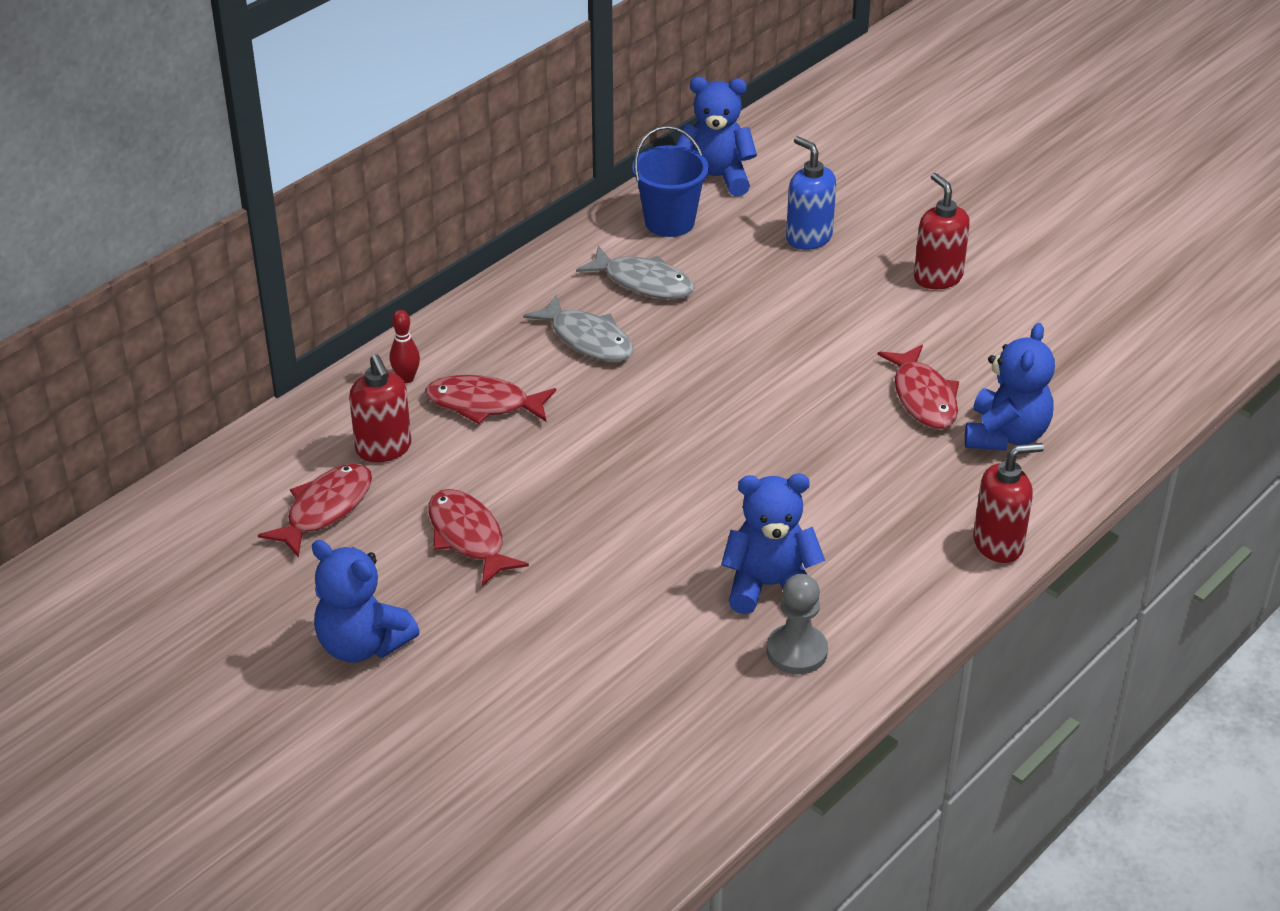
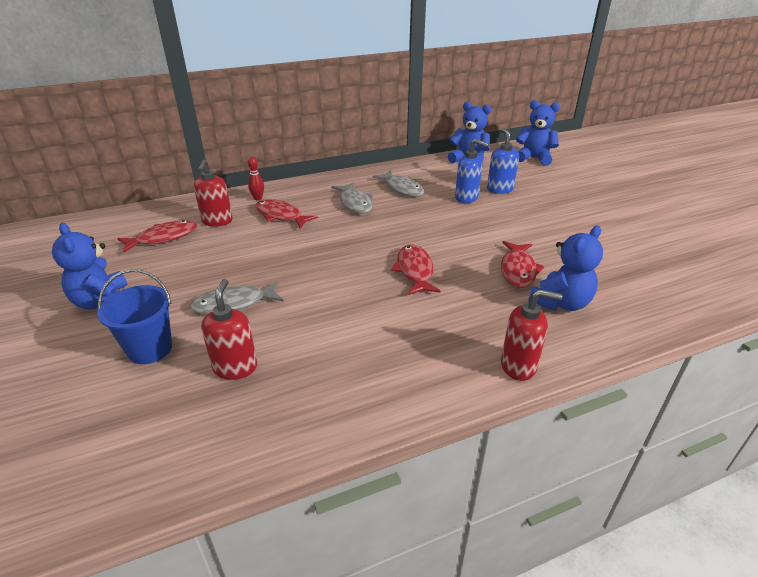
camera: 25 degrees right, 5 degrees down
red fish [428,489,529,586] -> red fish moved to [391,244,441,295]
blue bucket [632,126,709,237] -> blue bucket moved to [97,269,172,364]
blue teddy bear [721,474,825,614] -> blue teddy bear moved to [516,100,560,166]
grey pawn [766,574,828,674] -> none
red soap dispenser [914,173,970,289] -> red soap dispenser moved to [201,279,257,380]
none -> grey fish [190,281,284,314]
none -> blue soap dispenser [455,139,489,203]

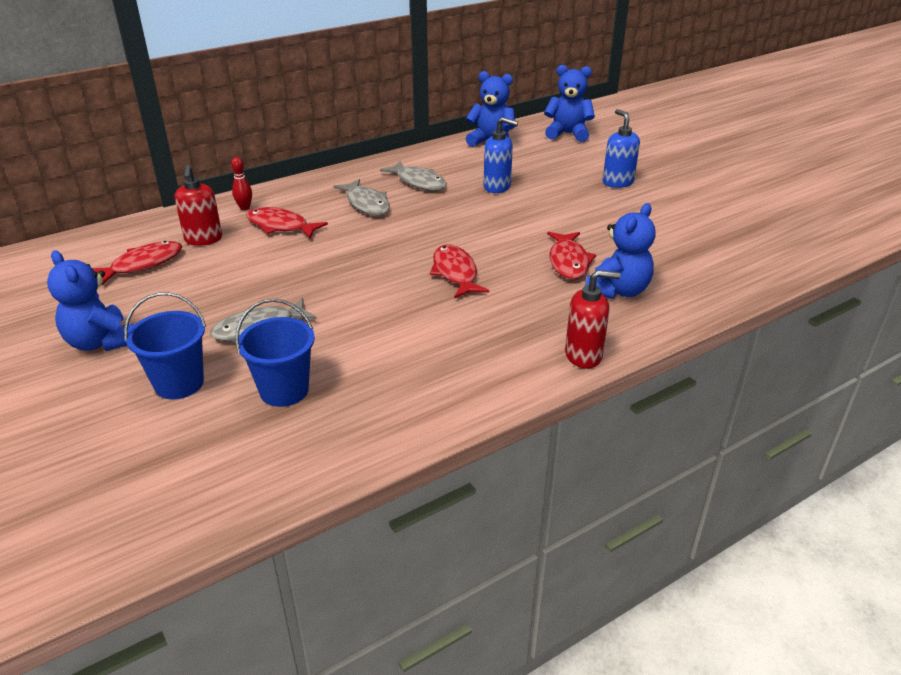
camera: 10 degrees left, 0 degrees up
red soap dispenser [201,279,257,380] -> blue bucket [235,299,315,407]
blue soap dispenser [487,128,519,194] -> blue soap dispenser moved to [603,109,640,188]

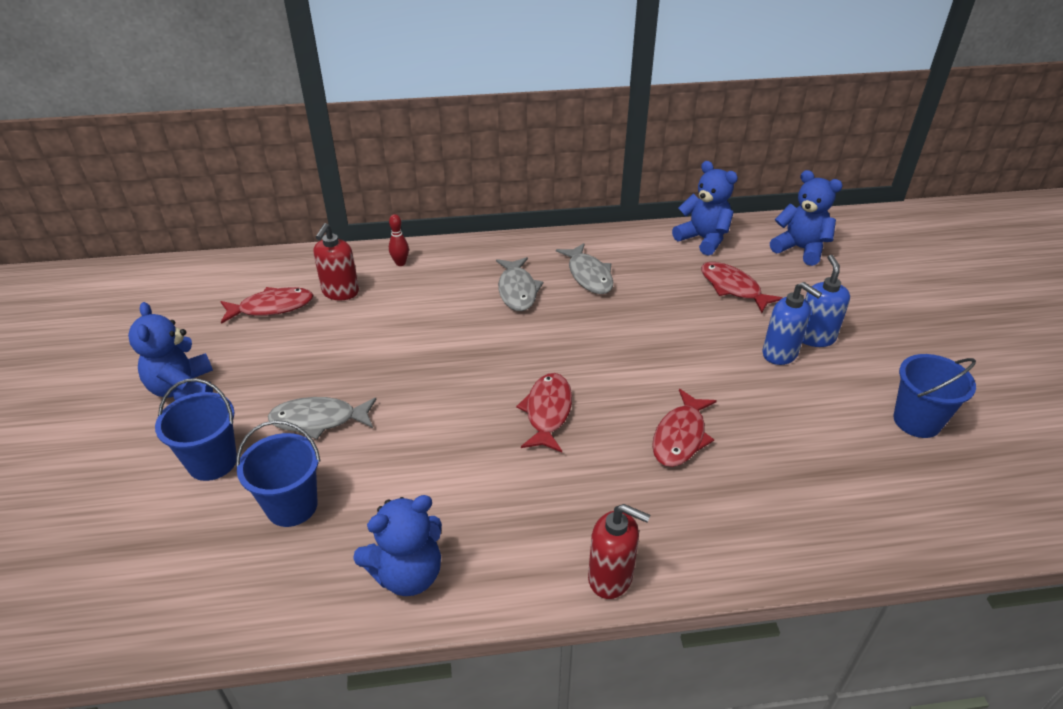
camera: 25 degrees right, 5 degrees up
red fish [246,207,328,238] -> red fish moved to [701,262,783,313]
blue soap dispenser [483,117,518,193] -> blue soap dispenser moved to [762,282,822,365]
blue teddy bear [585,203,656,299] -> blue teddy bear moved to [353,495,442,596]
none -> blue bucket [893,354,976,438]

